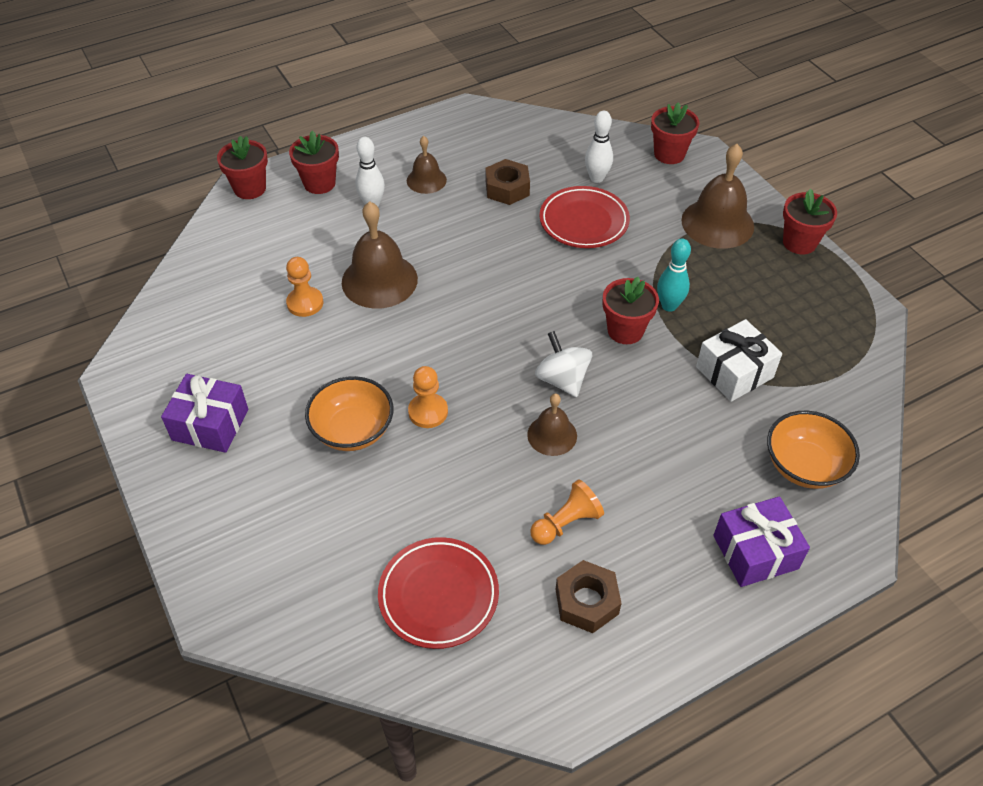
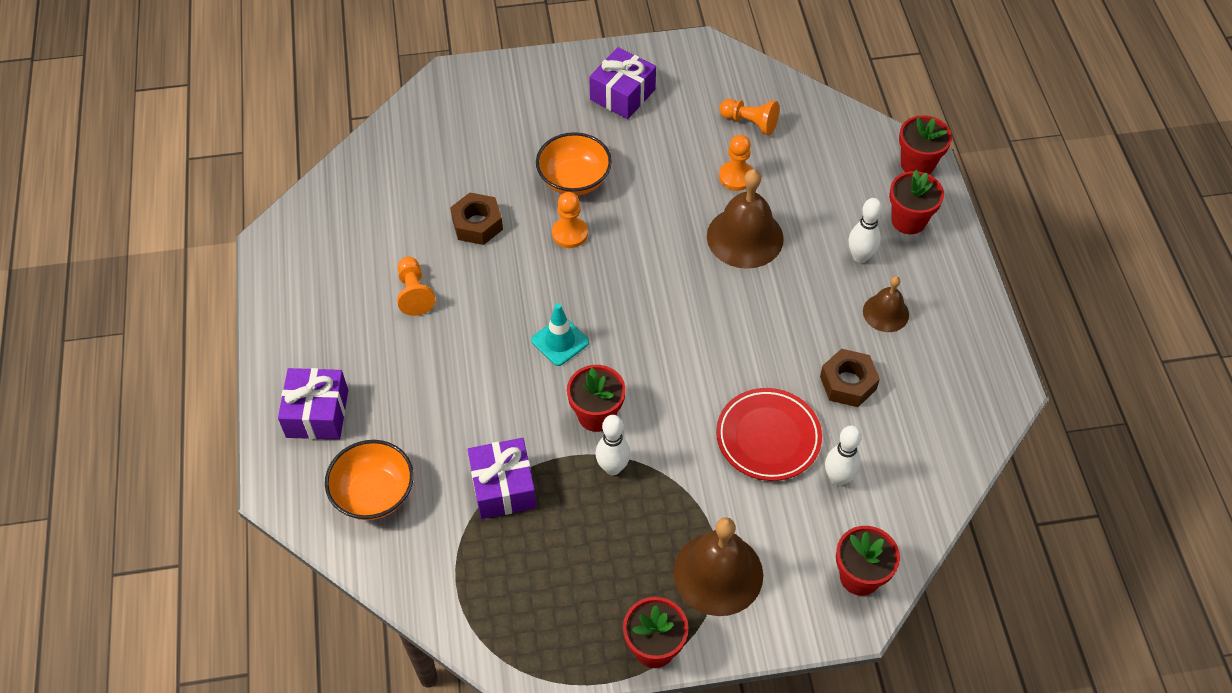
camera: 110 degrees right, 5 degrees up
red plate [378,537,499,649] -> none
brown bell [527,393,577,456] -> none
white spinning top [535,331,592,397] -> turquoise traffic cone [531,304,589,366]
brown nut [555,560,622,633] -> brown nut moved to [450,193,503,245]
turquoise bowling pin [657,238,691,312] -> white bowling pin [595,415,630,475]
white gift [696,319,782,402] -> purple gift [467,438,537,519]
none -> orange pawn [719,99,779,135]

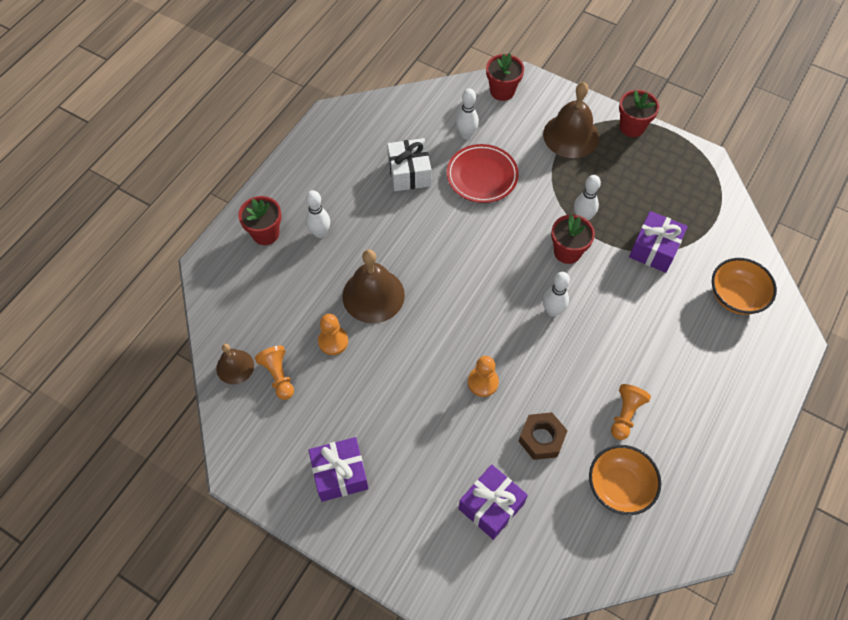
camera: 140 degrees left, 5 degrees up
purple gift [278,368,348,440] -> purple gift moved to [459,465,528,540]
turquoise traffic cone [531,304,589,366] -> white bowling pin [543,272,570,317]
orange bowl [536,132,612,196] -> orange bowl moved to [589,445,661,515]
brown nut [820,349,880,407] -> white gift [387,138,431,191]
brown bell [863,276,909,332] -> brown bell moved to [216,344,254,384]
red flower pot [899,115,952,175] -> none

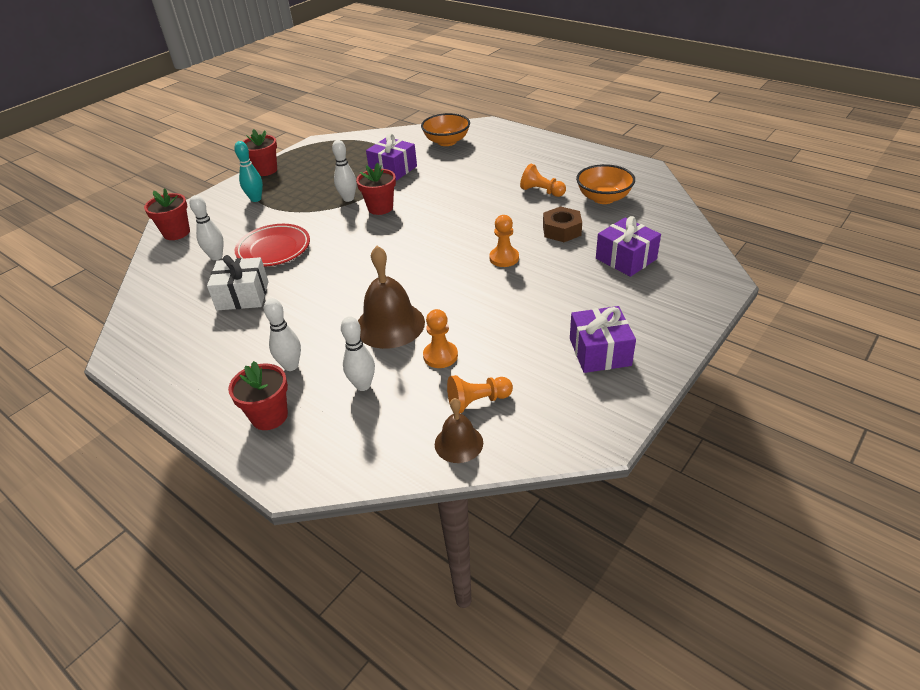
camera: 80 degrees left, 20 degrees down
brown bell [543,82,599,158] -> turquoise bowling pin [234,141,263,202]
white bowling pin [543,272,570,317] -> white bowling pin moved to [341,316,375,391]

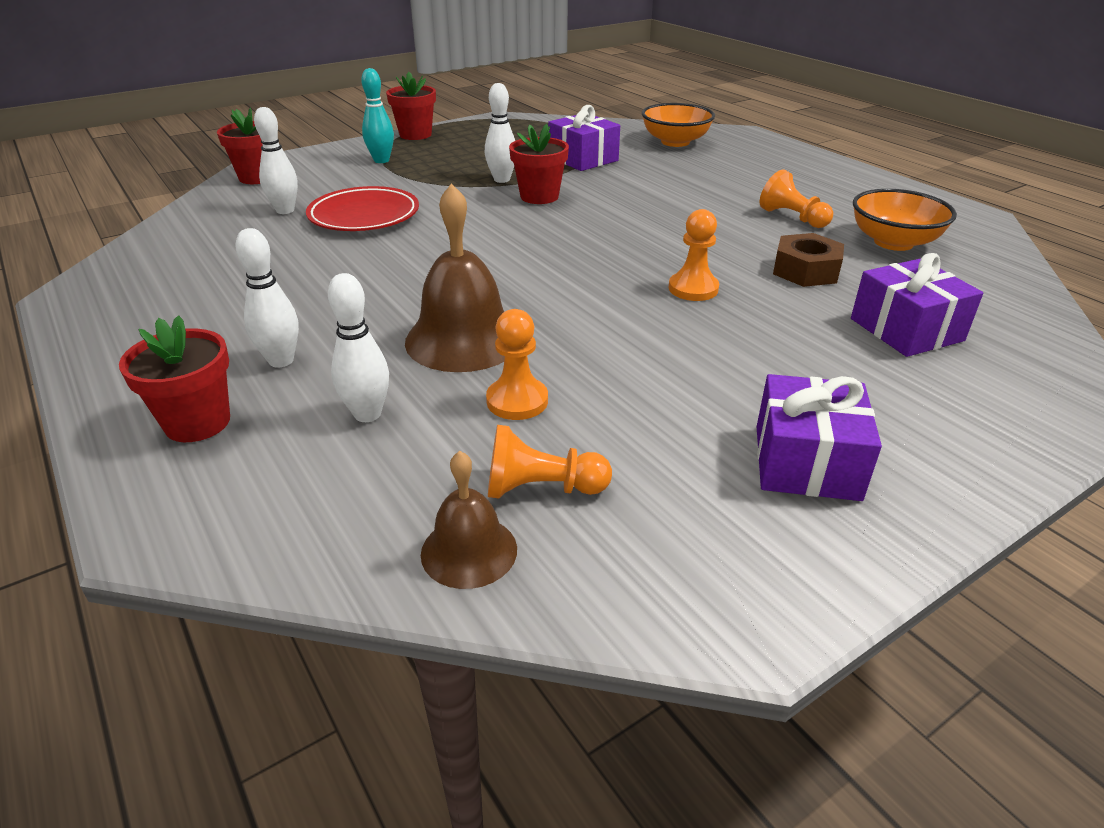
camera: 15 degrees right, 5 degrees down
white gift [207,255,268,310] -> none

